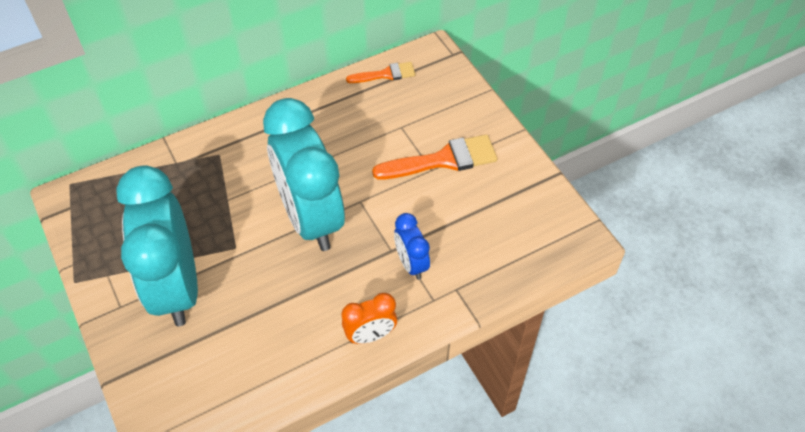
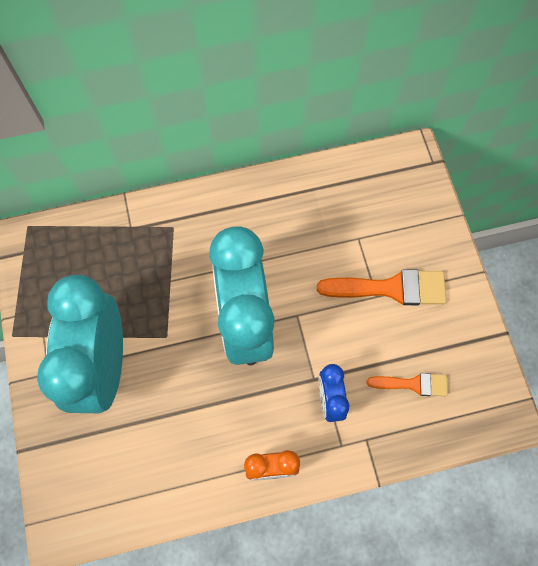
camera: 15 degrees right, 15 degrees up
orange brush [346,62,415,83] -> orange brush moved to [367,373,448,396]

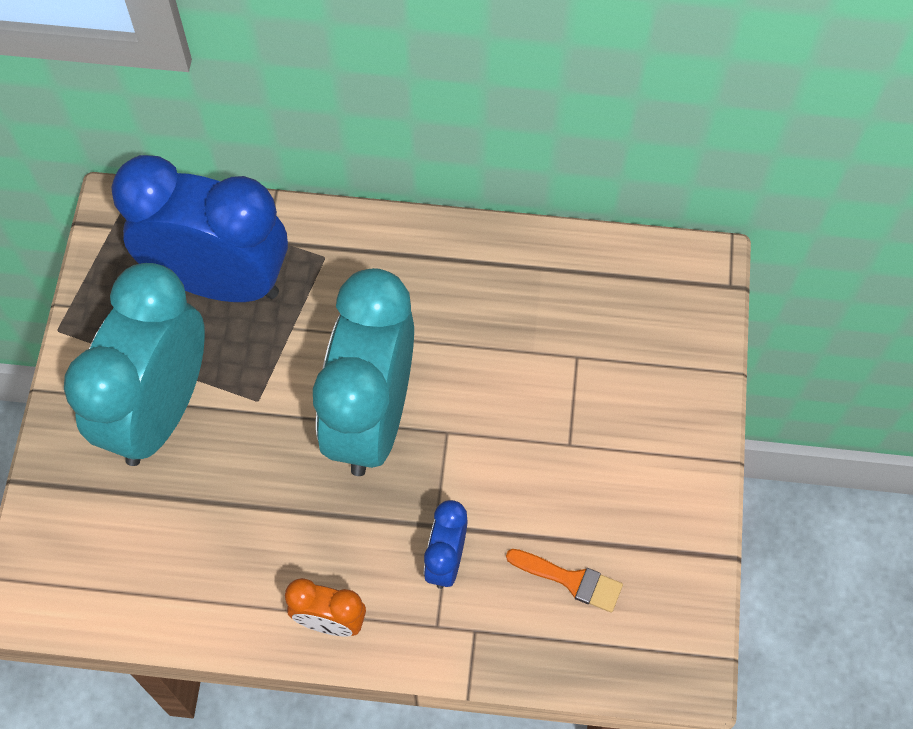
camera: 20 degrees right, 5 degrees down
orange brush [317,269,447,305] -> none
none -> blue clock [111,155,288,302]

